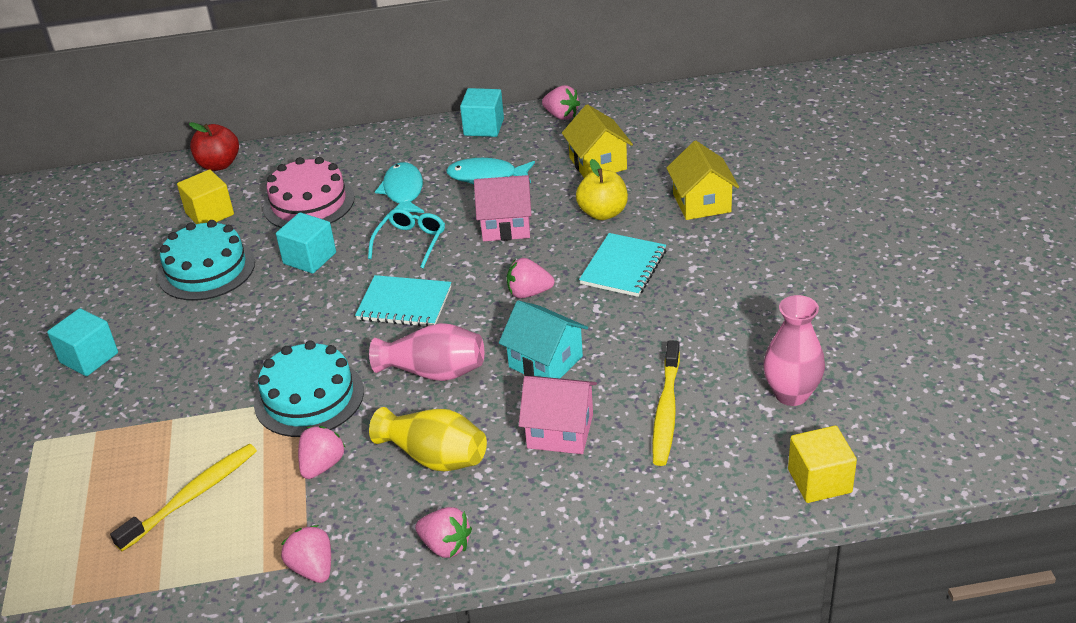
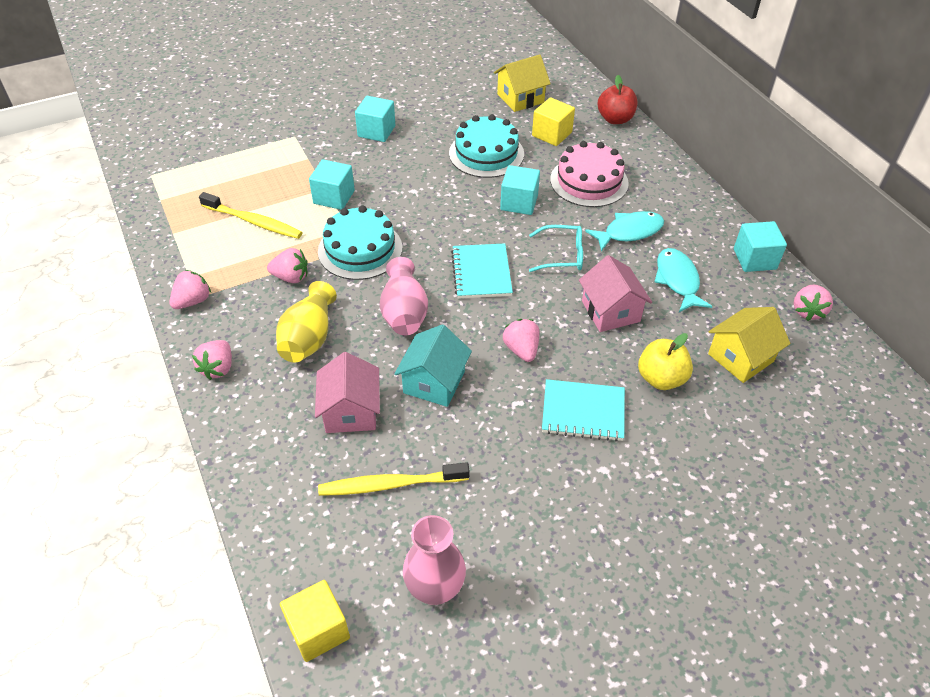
camera: 70 degrees right, 10 degrees up
yellow house [666,141,739,220] -> yellow house moved to [494,54,551,112]
none -> turquoise cube [309,159,355,210]

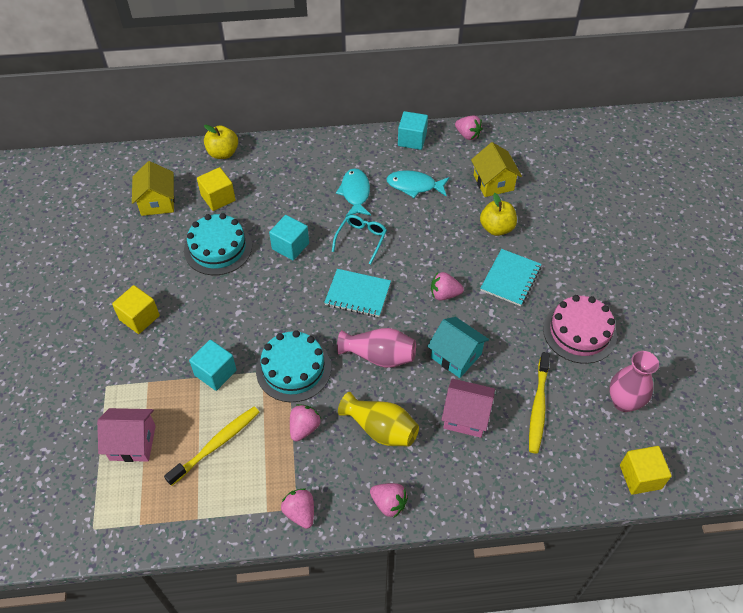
camera: 70 degrees left, 5 degrees up
turquoise cube [355,96,395,142] -> yellow cube [112,285,160,334]
pink cake [550,141,629,207] -> pink cake moved to [543,295,617,364]
pink house [579,255,652,332] -> pink house moved to [97,408,156,462]
red apple [598,75,637,124] -> yellow apple [204,125,238,159]

